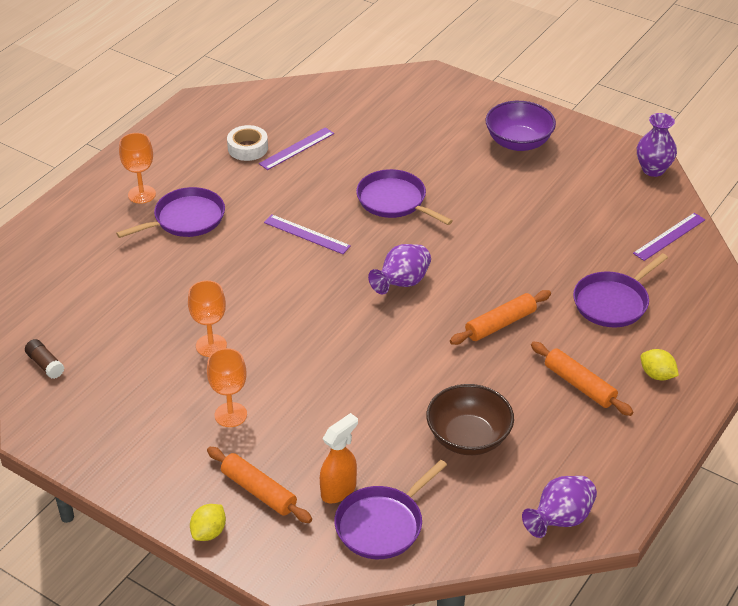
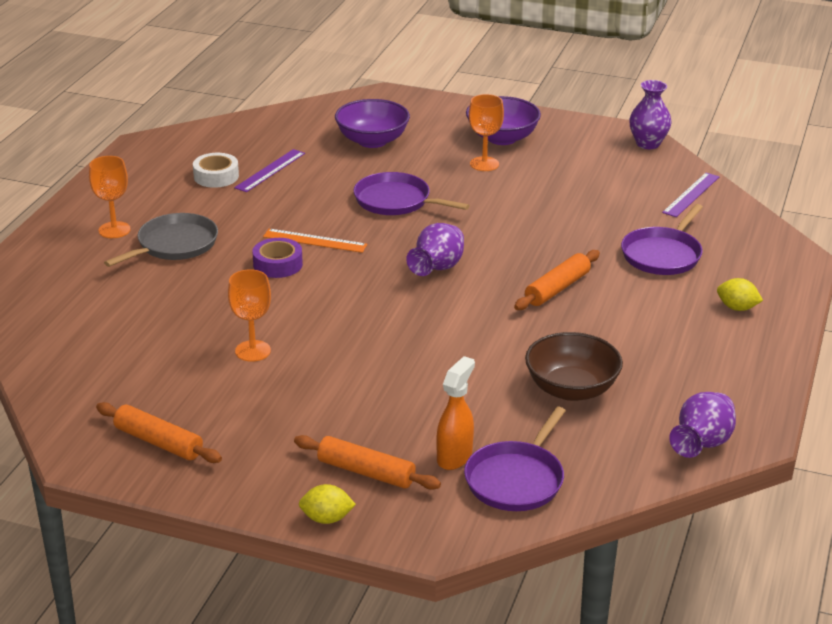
camera: 15 degrees left, 10 degrees down
brown glue stick [25,339,64,379] -> none
purple pan [116,187,225,238] -> grey pan [104,213,218,267]
yellow lemon [190,504,226,541] -> yellow lemon turned 75 degrees clockwise [299,484,356,524]
orange goblet [207,348,247,427] -> orange goblet moved to [469,94,504,171]
purple ruler [264,215,351,254] -> orange ruler [263,229,367,253]
orange rolling pin [531,341,633,416] -> orange rolling pin moved to [96,402,222,463]
none -> purple tape [253,238,303,278]
none -> purple bowl [335,99,410,148]

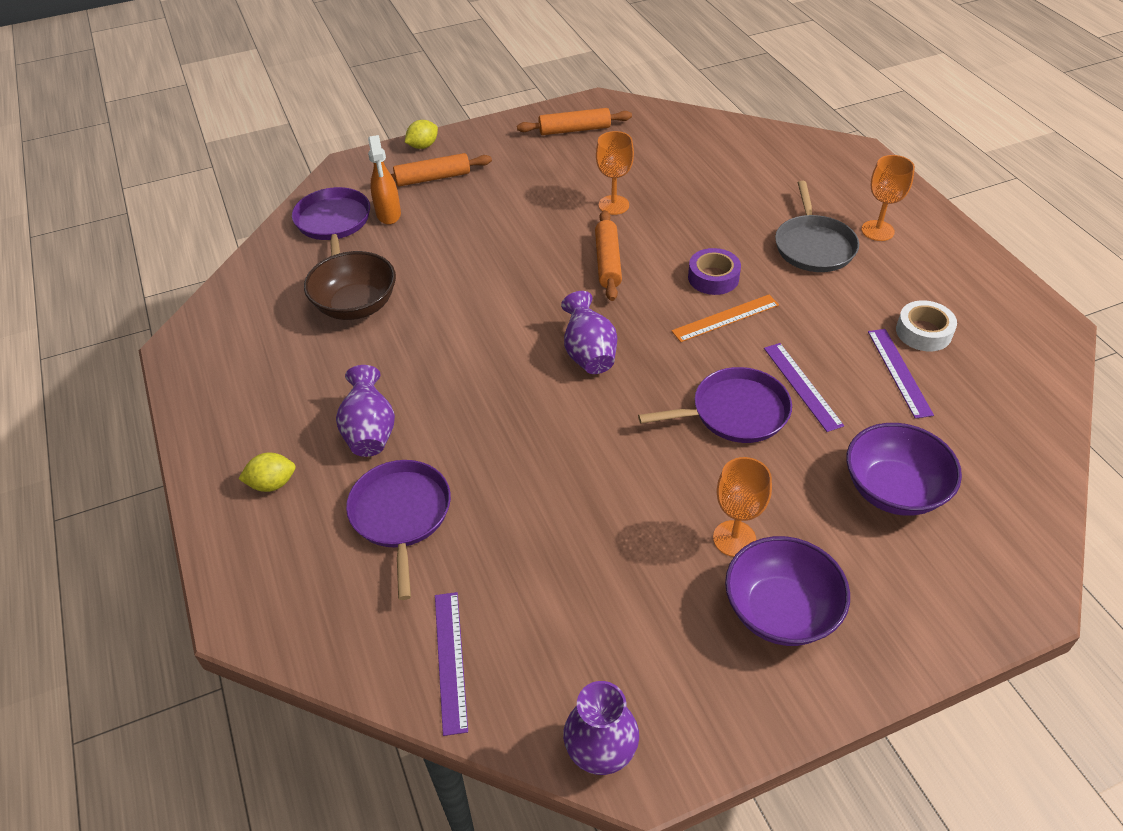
camera: 140 degrees right, 15 degrees up
orange rolling pin [514,250,600,310] -> orange rolling pin moved to [595,210,622,301]
purple vase [669,392,736,458] -> purple vase moved to [336,365,395,457]
none -> purple ruler [764,343,844,432]

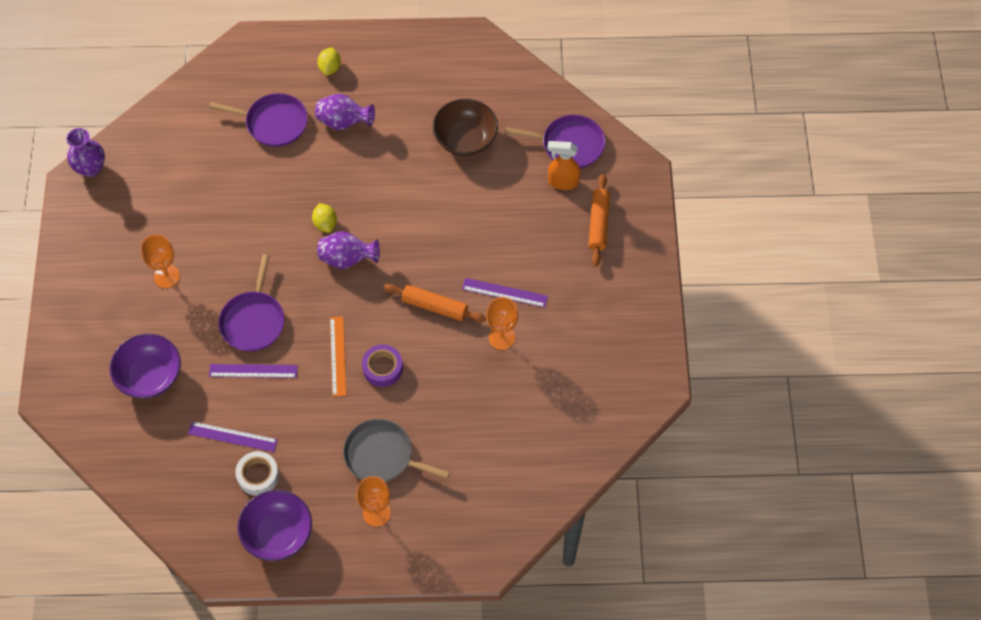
camera: 110 degrees right, 15 degrees up
yellow lemon [405,120,438,149] -> yellow lemon moved to [312,203,337,233]
purple ruler [435,592,468,736] -> purple ruler moved to [462,278,548,308]
orange rolling pin [517,108,632,135] -> none
purple bowl [725,536,850,646] -> purple bowl moved to [238,490,312,561]

